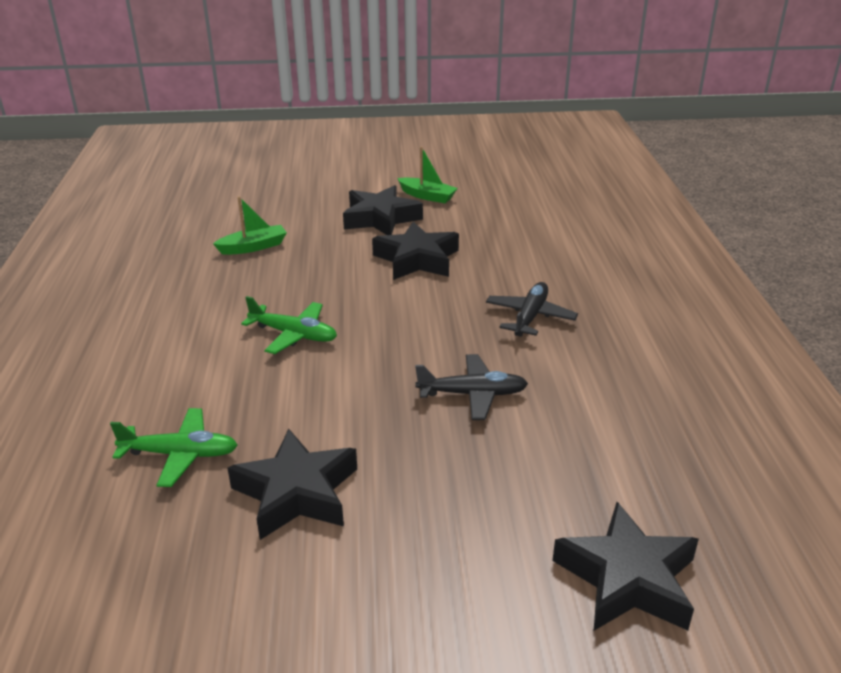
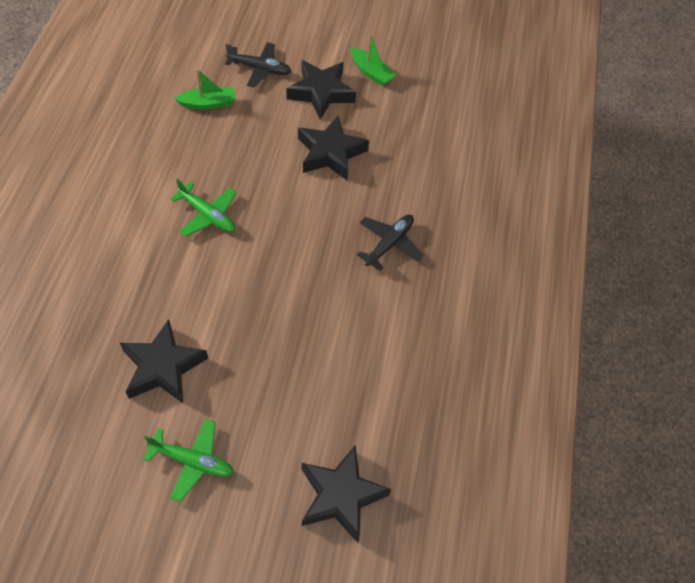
camera: 10 degrees right, 25 degrees up
green plane [110,408,238,487] -> green plane moved to [143,419,234,502]
black plane [415,354,528,420] -> black plane moved to [225,42,291,88]

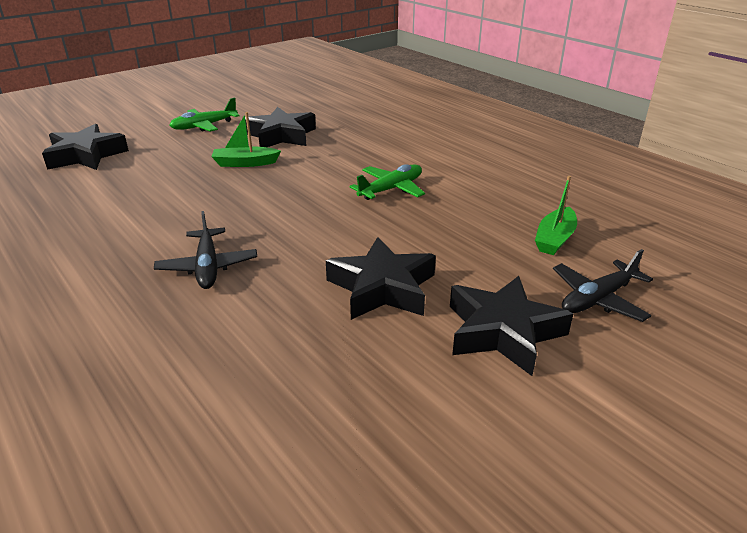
camera: 135 degrees right, 25 degrees down
green plane [170,179,236,237] -> green plane turned 150 degrees clockwise [350,164,425,200]
green boat [351,34,396,86] -> green boat moved to [211,112,281,167]

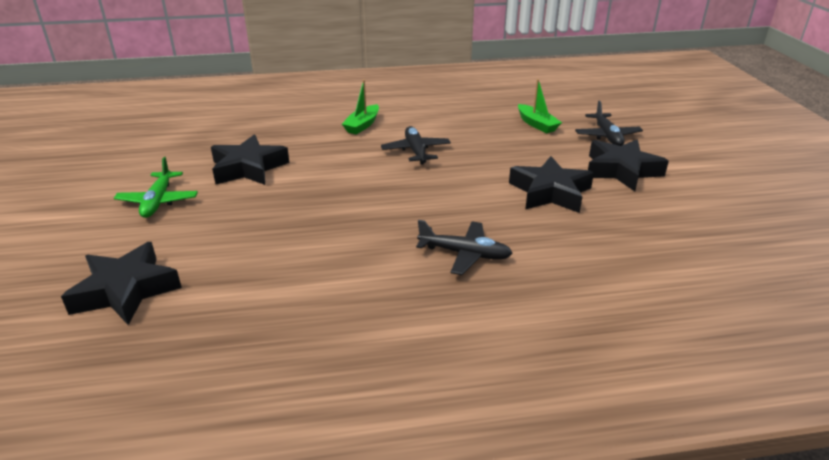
camera: 60 degrees left, 0 degrees up
green boat [211,112,281,167] -> green boat moved to [342,80,379,135]
green plane [350,164,425,200] -> black plane [381,126,451,165]

